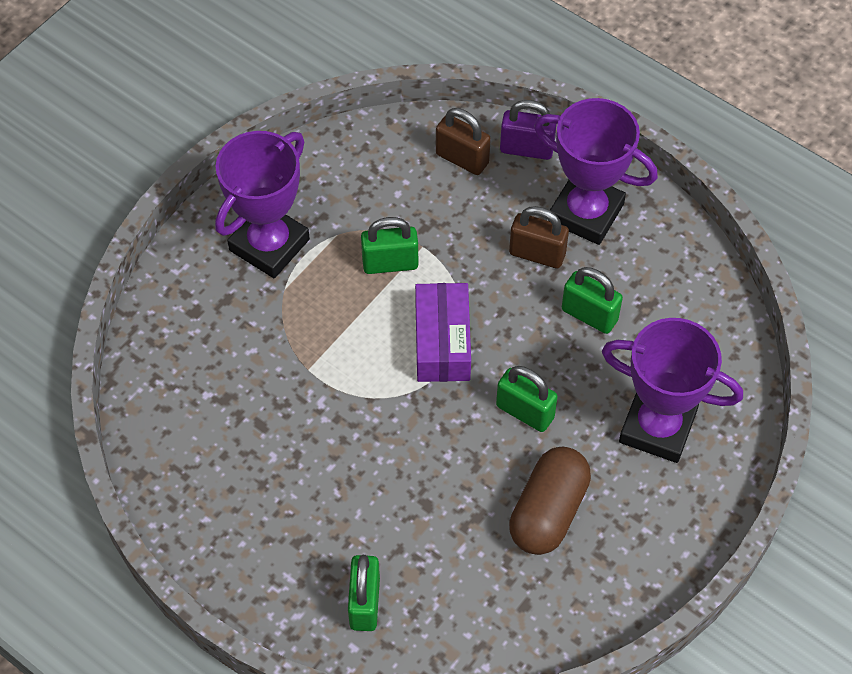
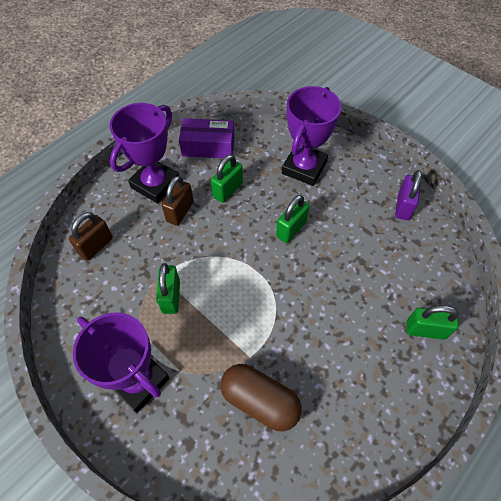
camera: 85 degrees left, 0 degrees up
purple box [415,283,471,382] -> purple box moved to [179,118,235,158]
purple padlock [500,100,557,160] -> purple padlock moved to [395,170,421,220]
brown capsule [509,447,591,555] -> brown capsule moved to [220,364,302,431]

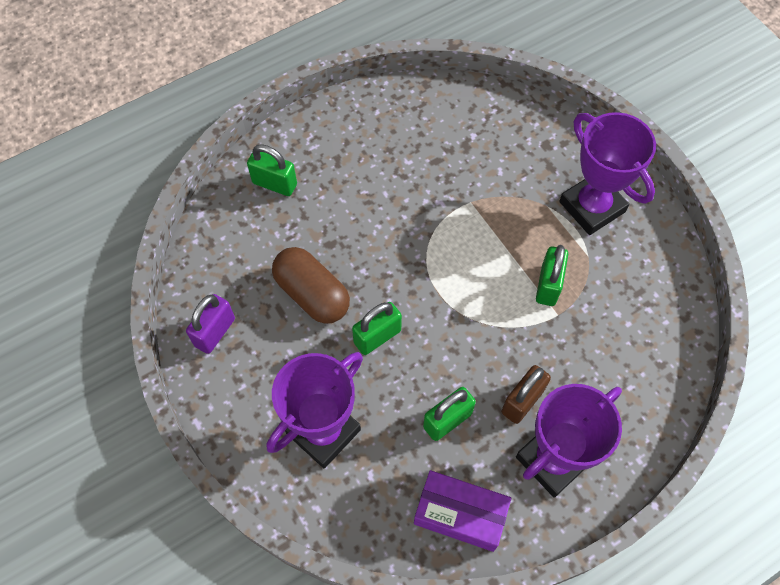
camera: 165 degrees left, 5 degrees up
brown padlock [69,212,113,261] -> none
brown capsule [220,364,302,431] -> brown capsule moved to [272,247,350,324]

